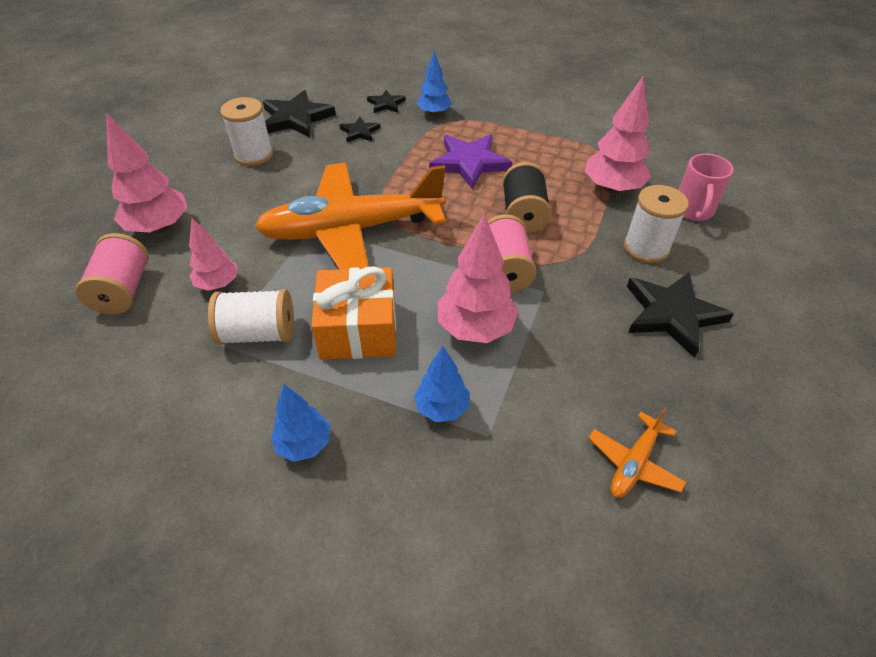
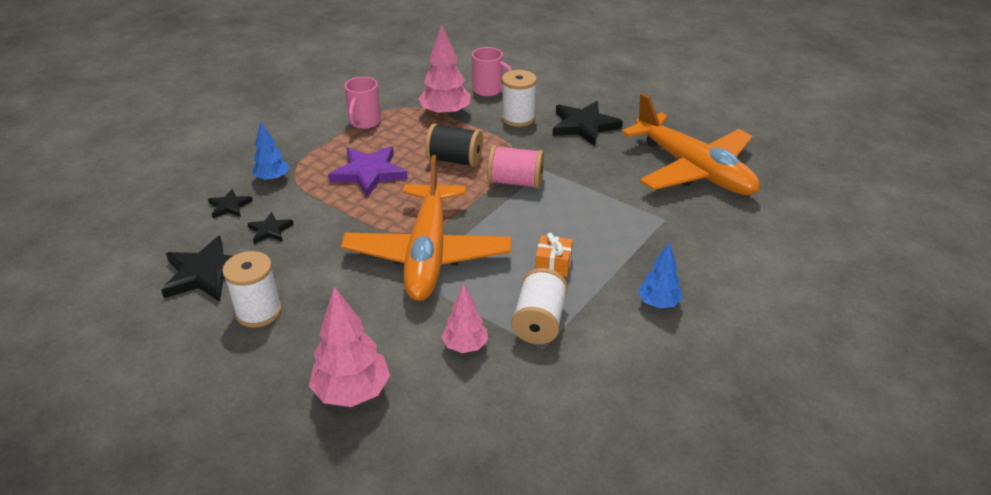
camera: 75 degrees left, 10 degrees down
pink spool [75,233,149,314] -> none
orange gift [311,266,396,360] -> orange gift [535,233,573,277], size x0.53
blue tree [414,346,469,422] -> none
pink tree [437,214,519,343] -> none
orange plane [588,408,687,498] -> orange plane [622,93,760,195], size x2.43
none -> pink mug [344,77,381,129]

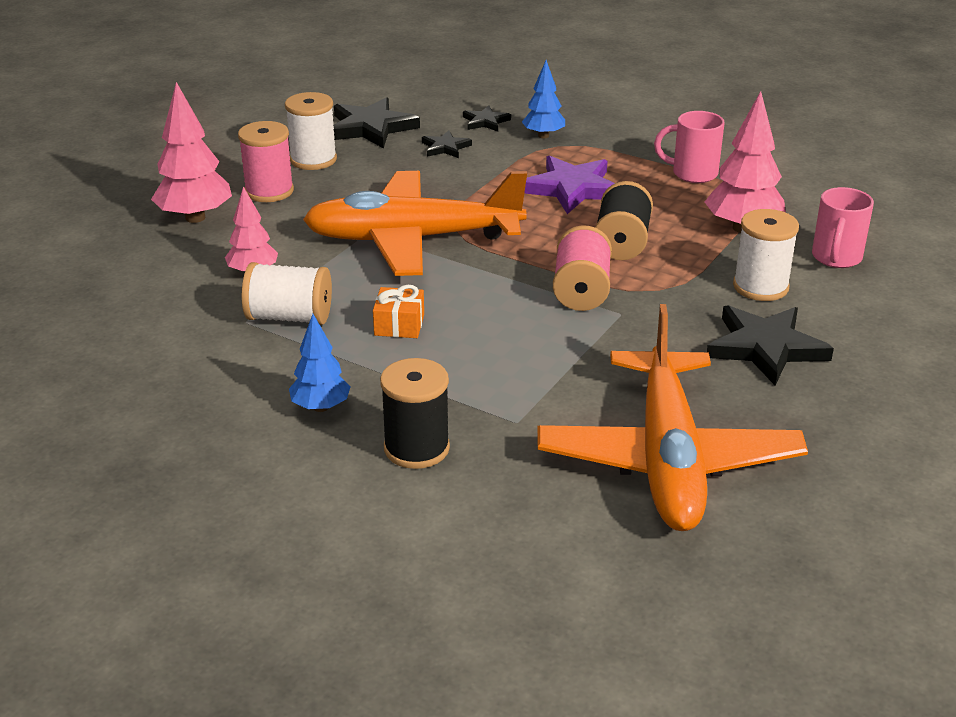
camera: 85 degrees right, 5 degrees down
orange plane [622,93,760,195] -> orange plane turned 45 degrees counterclockwise [537,304,808,531]
none -> pink spool [238,121,294,202]
none -> black spool [380,358,450,469]

